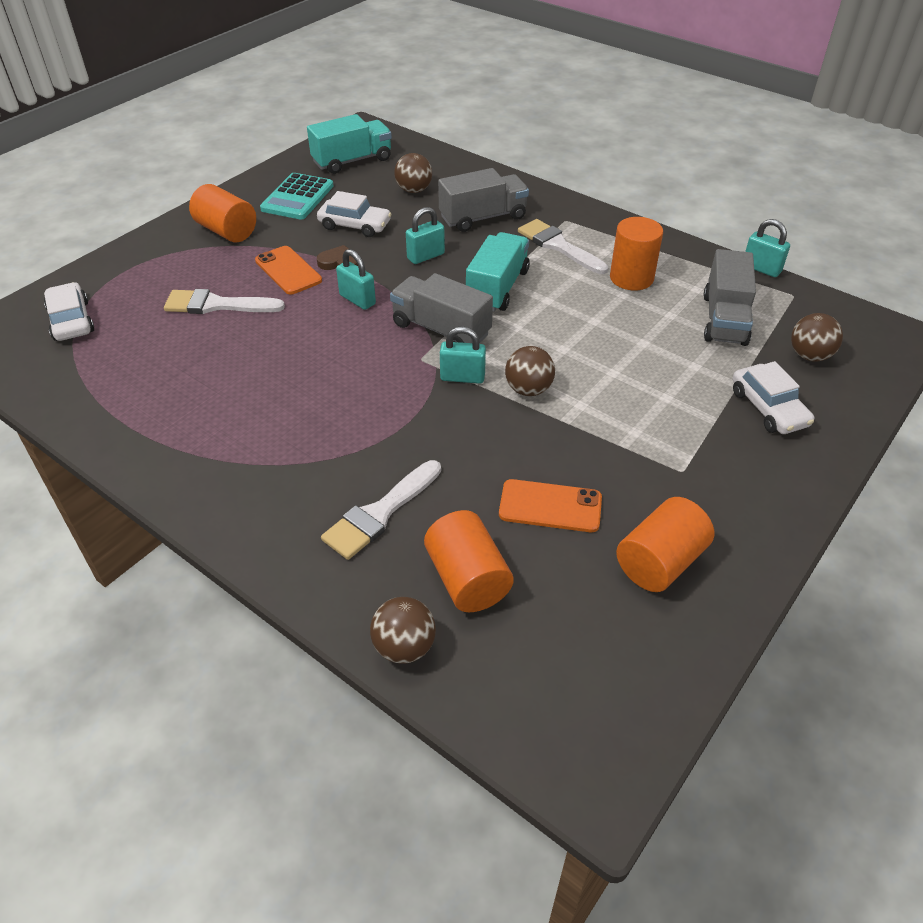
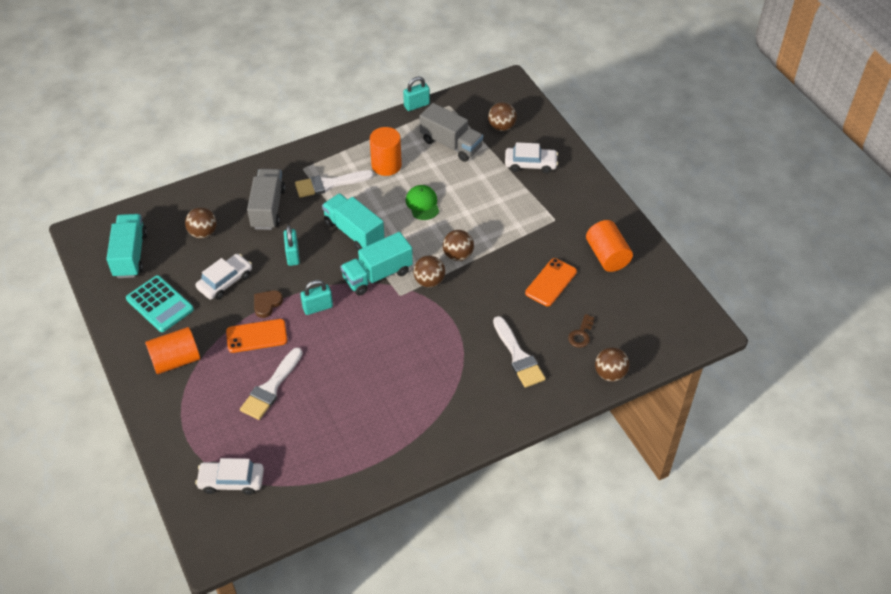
camera: 65 degrees left, 5 degrees up
grey truck [390,273,493,343] -> turquoise truck [340,232,413,295]
orange cylinder [424,510,514,612] -> brown key [568,314,594,348]
turquoise padlock [440,327,486,384] -> brown ball [413,255,445,287]
none -> green cap [405,185,439,220]

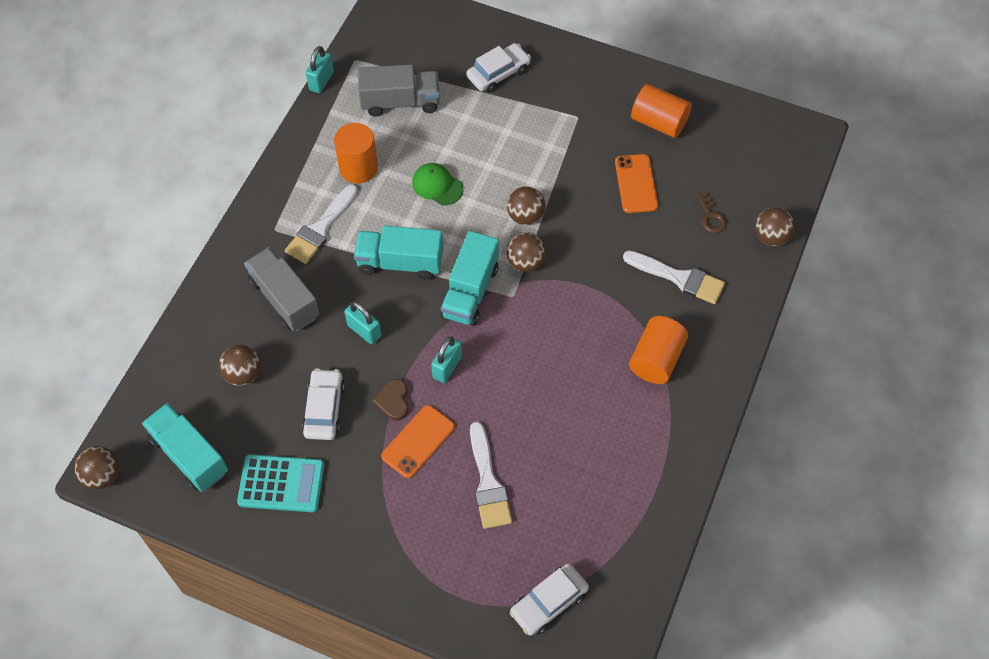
camera: 40 degrees left, 10 degrees up
orange cylinder [145,327,200,374] -> orange cylinder moved to [629,316,688,384]
brown ball [488,102,517,131] -> brown ball moved to [75,446,120,489]

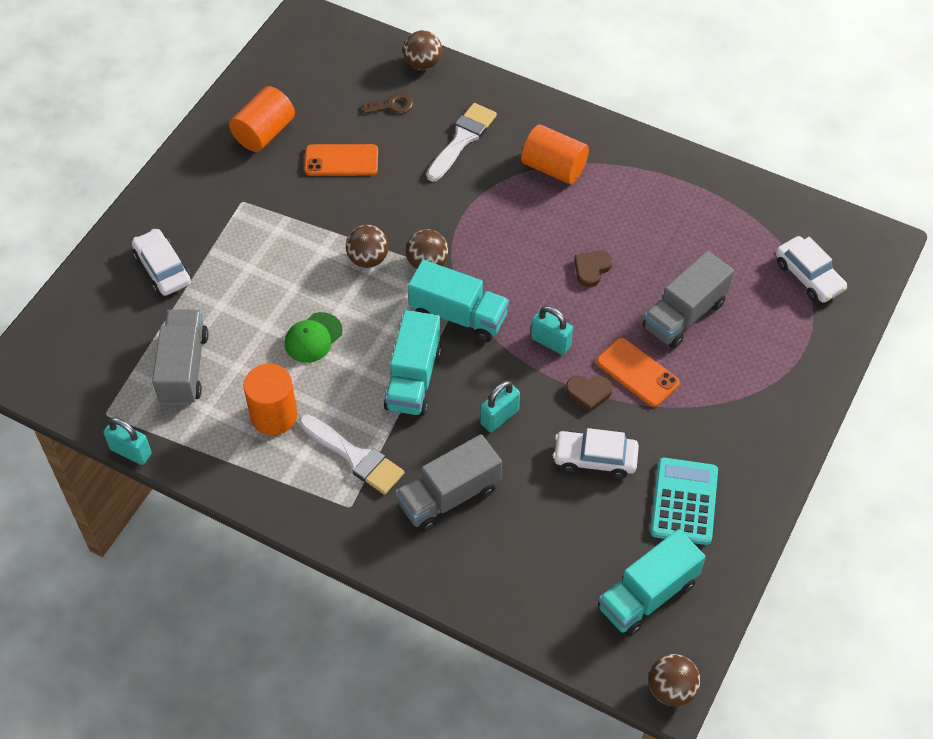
camera: 85 degrees left, 5 degrees down
brown ball [219,345,261,386] -> none
white brush [470,421,512,529] -> grey truck [643,251,734,349]
none -> brown heart [574,251,613,287]

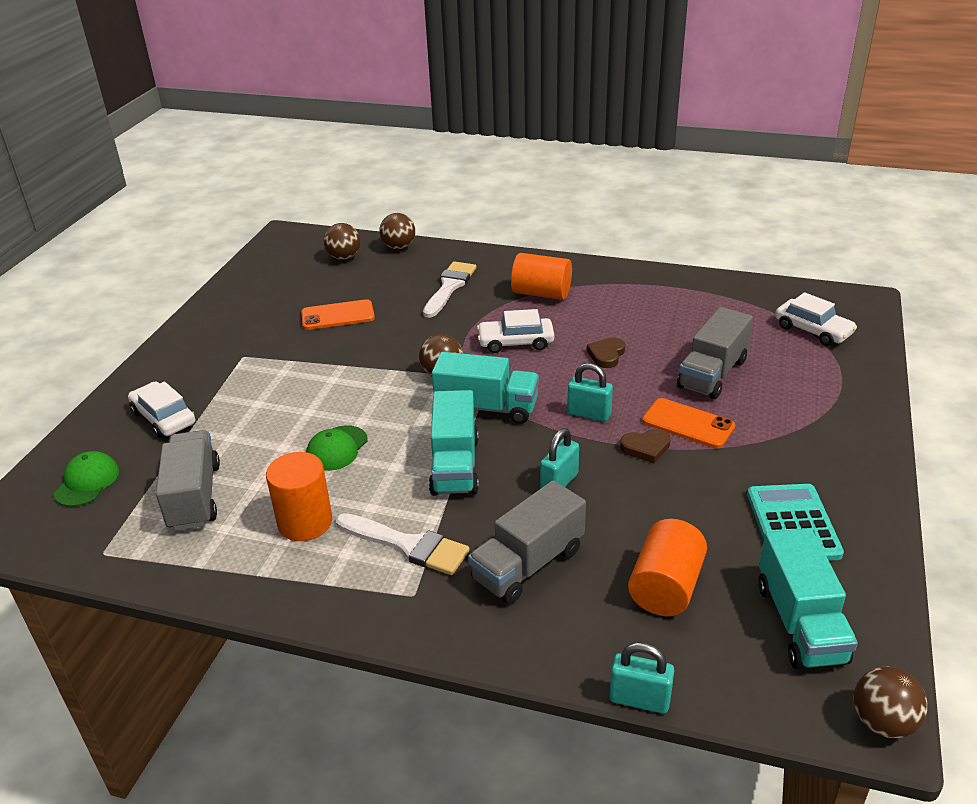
camera: 10 degrees left, 20 degrees down
turquoise padlock [103,417,152,465] -> turquoise padlock moved to [609,642,674,713]
orange cylinder [229,86,295,152] -> orange cylinder moved to [628,519,707,616]
brown ball [346,225,389,268] -> brown ball moved to [324,223,361,260]
brown key [363,94,413,114] -> none
white car [553,428,639,478] -> white car moved to [477,309,554,353]
turquoise truck [598,529,706,637] -> turquoise truck turned 45 degrees counterclockwise [758,528,858,669]
none -> green cap [54,451,119,507]

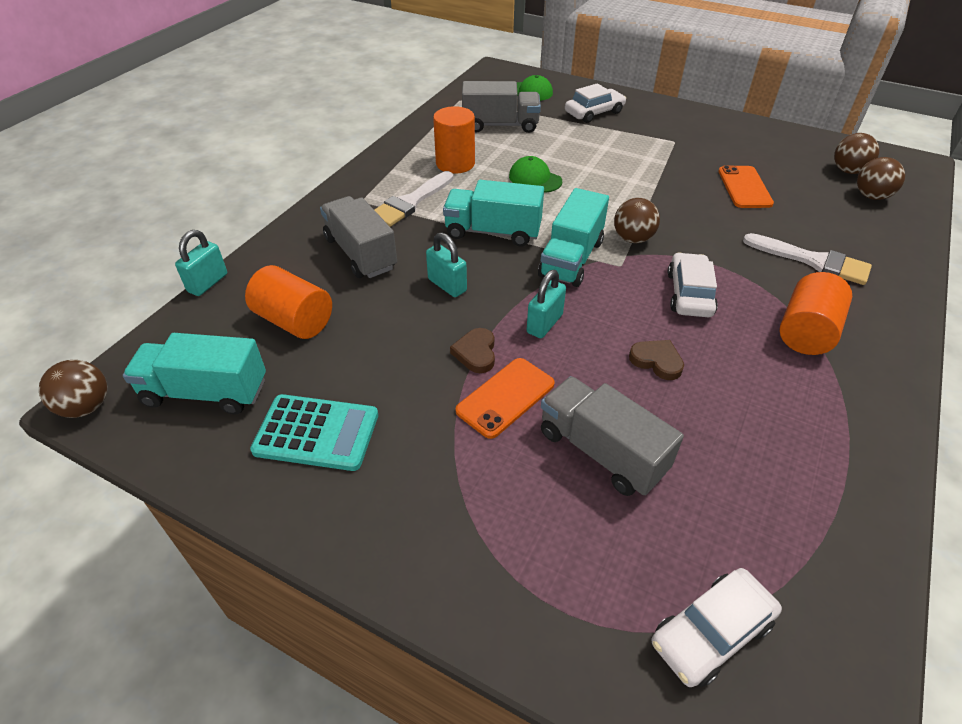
camera: 100 degrees right, 10 degrees up
brown ball [379,213,415,249] -> brown ball moved to [834,133,879,174]

